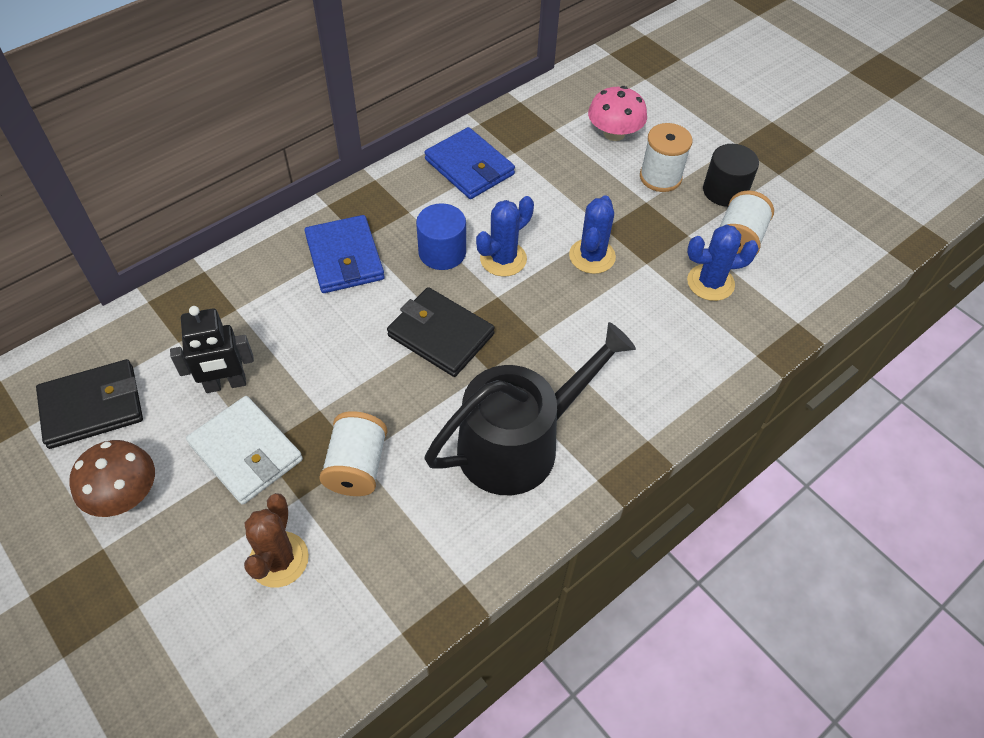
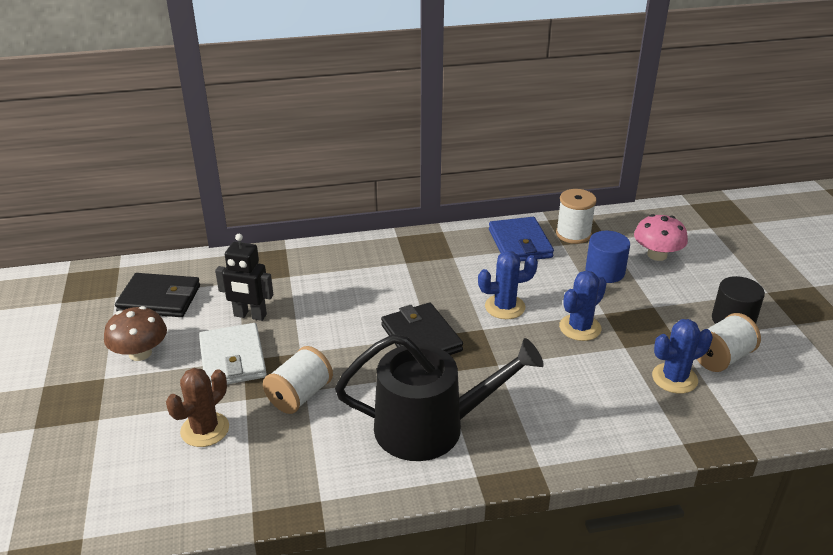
camera: 30 degrees right, 20 degrees down
blue wallet [304,215,385,293] -> none
blue cylinder [416,203,466,270] -> blue cylinder moved to [585,231,630,283]
white spool [640,123,692,192] -> white spool moved to [556,189,597,244]
blue cactus [687,225,759,301] -> blue cactus turned 45 degrees counterclockwise [652,319,713,394]

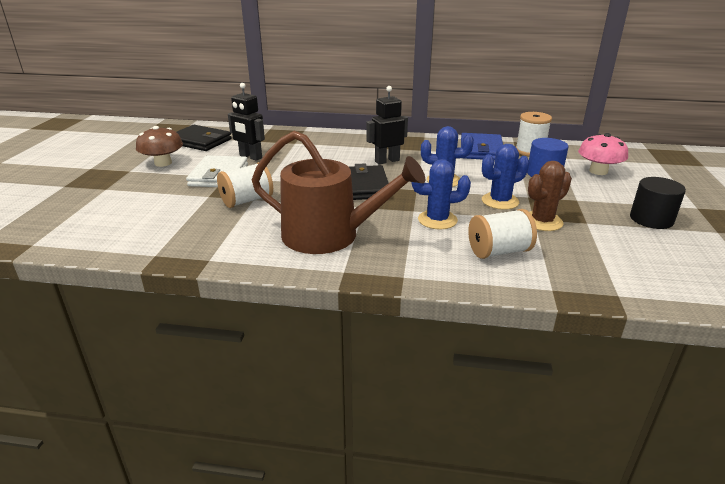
camera: 20 degrees right, 5 degrees down
brown cactus [166,368,229,447] -> brown cactus moved to [528,161,572,231]
black watering can [335,334,544,461] -> brown watering can [251,131,425,254]
blue cactus [652,319,713,394] -> blue cactus moved to [411,159,471,230]
white spool [697,313,761,372] -> white spool moved to [468,209,537,259]
none -> black robot [366,86,408,164]

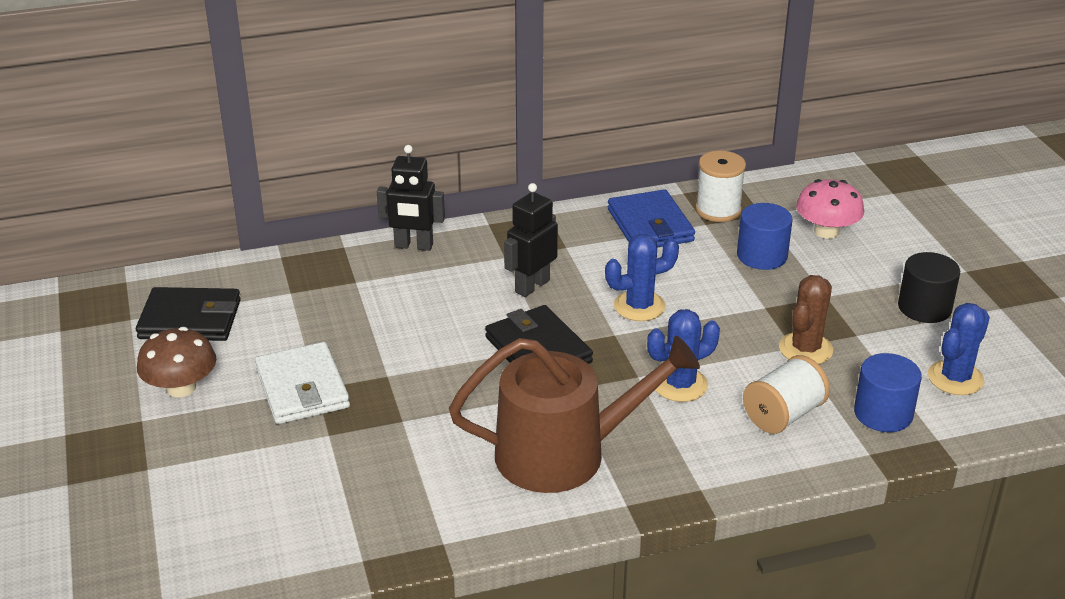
camera: 25 degrees left, 5 degrees up
white spool [217,162,273,208] -> none
black robot [228,83,265,161] -> black robot moved to [377,145,445,251]
blue cactus [482,144,529,210] -> blue cactus moved to [928,303,990,395]
none -> blue cylinder [854,353,922,432]

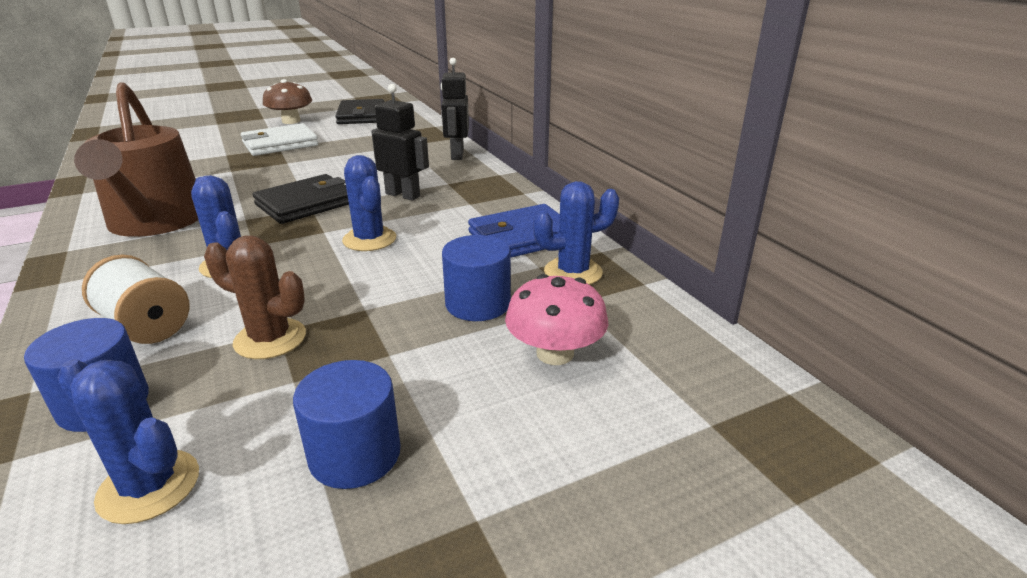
camera: 80 degrees right, 5 degrees down
white spool [695,151,746,222] -> blue cactus [533,181,619,285]
black cylinder [898,252,960,323] -> blue cylinder [293,360,401,489]

